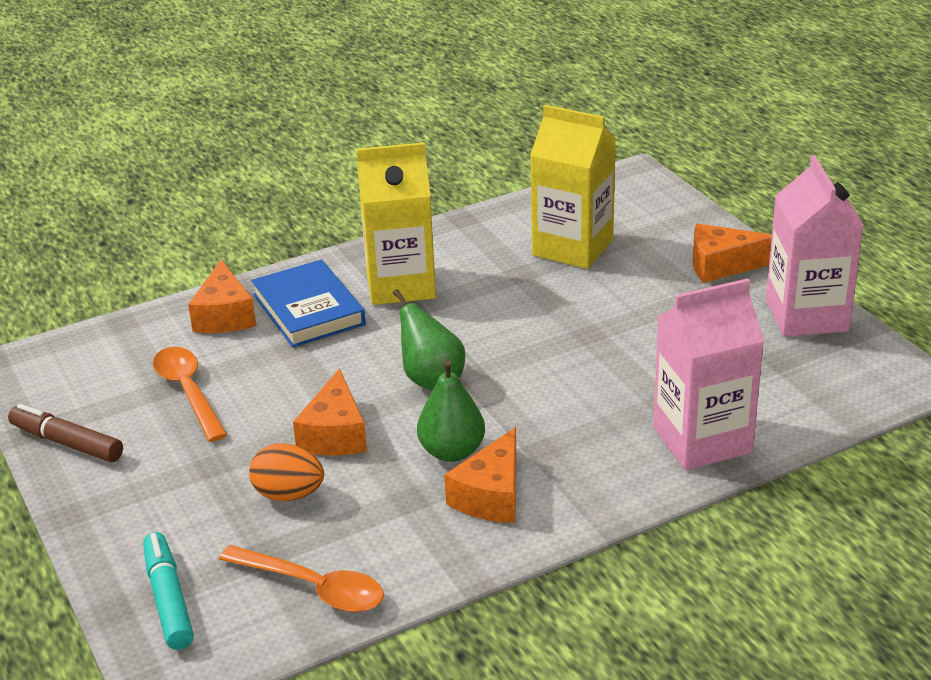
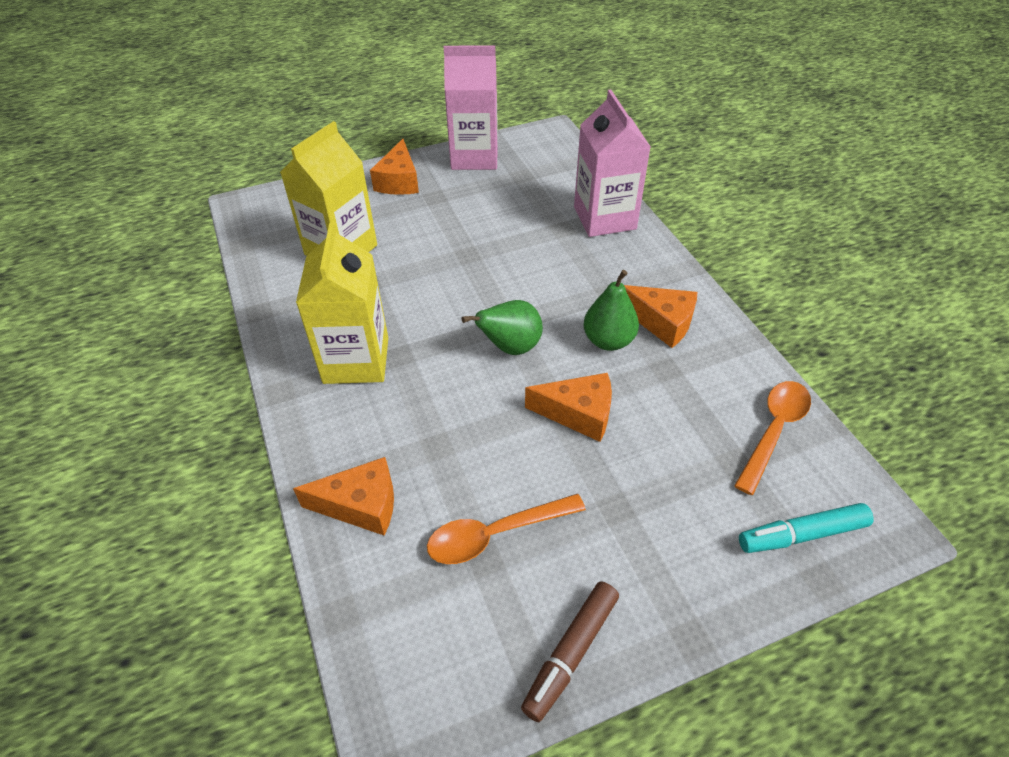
camera: 85 degrees left, 15 degrees up
orange egg [249,443,324,501] -> none
blue book [251,260,366,347] -> none

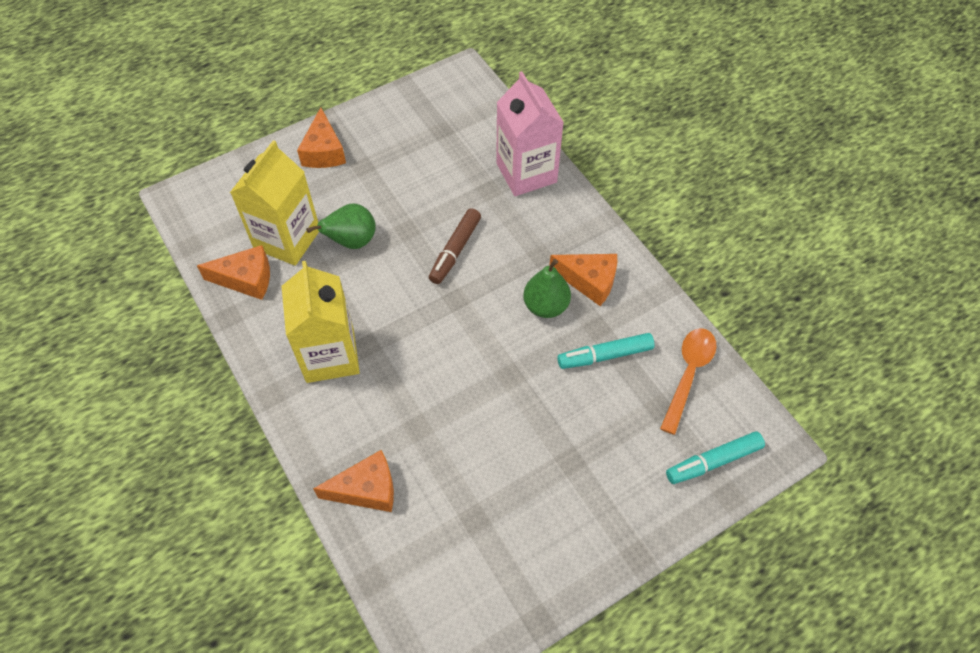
camera: 10 degrees left, 10 degrees up
orange spoon [427,494,586,564] -> none
pink carton [444,45,498,170] -> none
green pear [461,300,543,355] -> green pear moved to [306,204,376,249]
brown marker [521,581,619,722] -> brown marker moved to [429,208,481,284]
orange cheese [525,373,612,442] -> orange cheese moved to [197,245,270,300]
none -> turquoise marker [557,333,655,369]

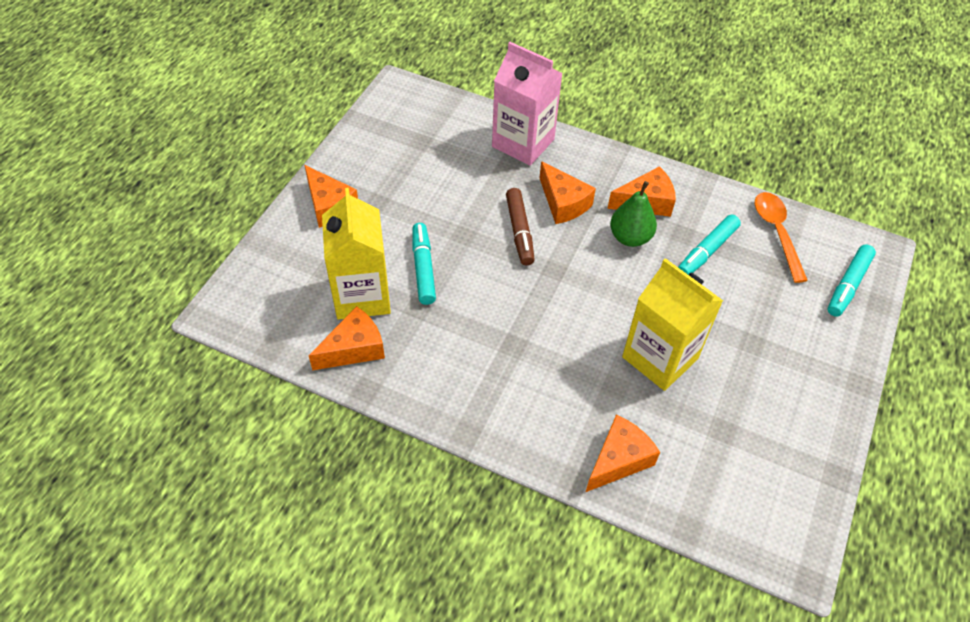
camera: 35 degrees left, 5 degrees down
yellow carton [281,261,360,383] -> yellow carton moved to [622,258,723,391]
green pear [306,204,376,249] -> turquoise marker [412,223,436,305]
none -> orange cheese [540,161,596,224]

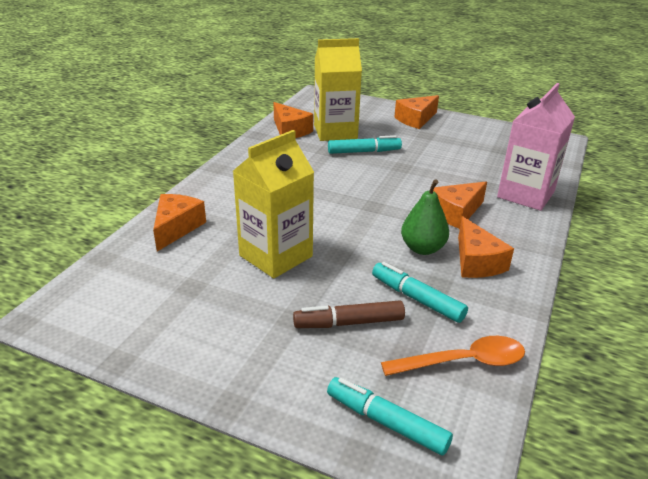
camera: 90 degrees right, 20 degrees down
brown marker [506,188,535,265] -> brown marker moved to [293,300,405,328]
orange cheese [586,415,660,492] -> orange cheese turned 120 degrees counterclockwise [153,194,206,251]

